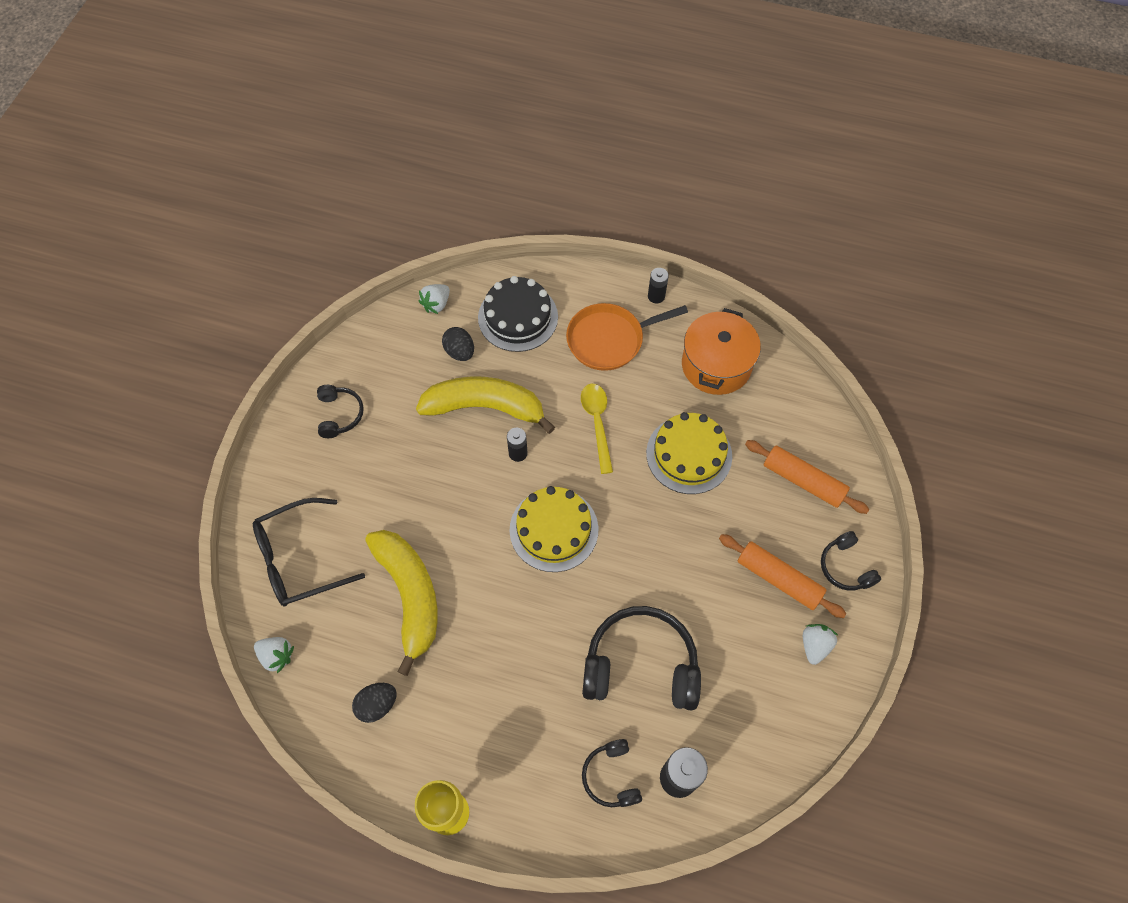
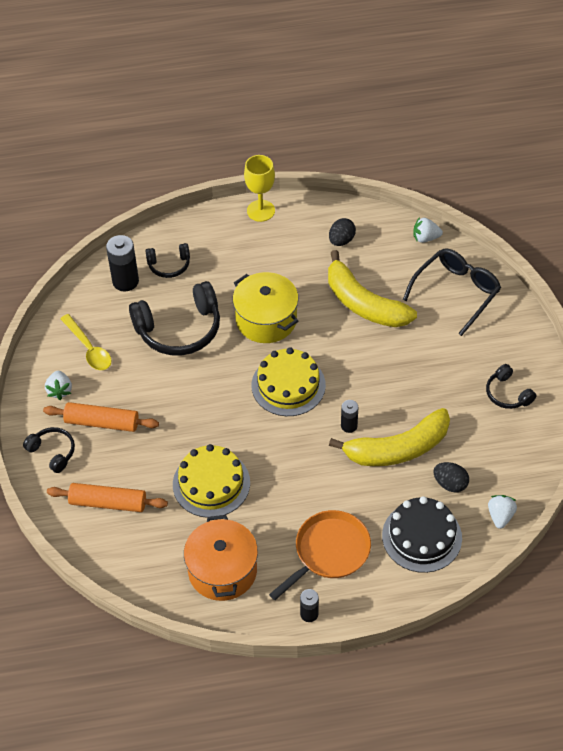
camera: 155 degrees right, 10 degrees down
yellow spoon [581,384,613,474] -> yellow spoon moved to [60,314,112,370]
black headphones [582,739,642,807] -> black headphones turned 120 degrees clockwise [146,243,190,278]
none -> yellow pot [233,272,298,343]

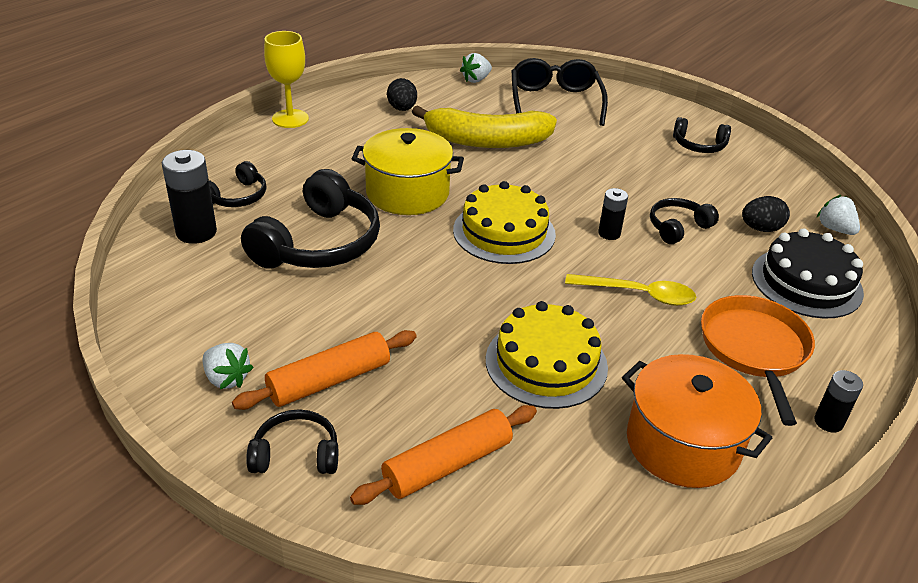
camera: 45 degrees left, 15 degrees down
yellow spoon [60,314,112,370] -> yellow spoon moved to [565,274,696,306]
yellow banana [329,408,450,466] -> black headphones [650,198,719,244]

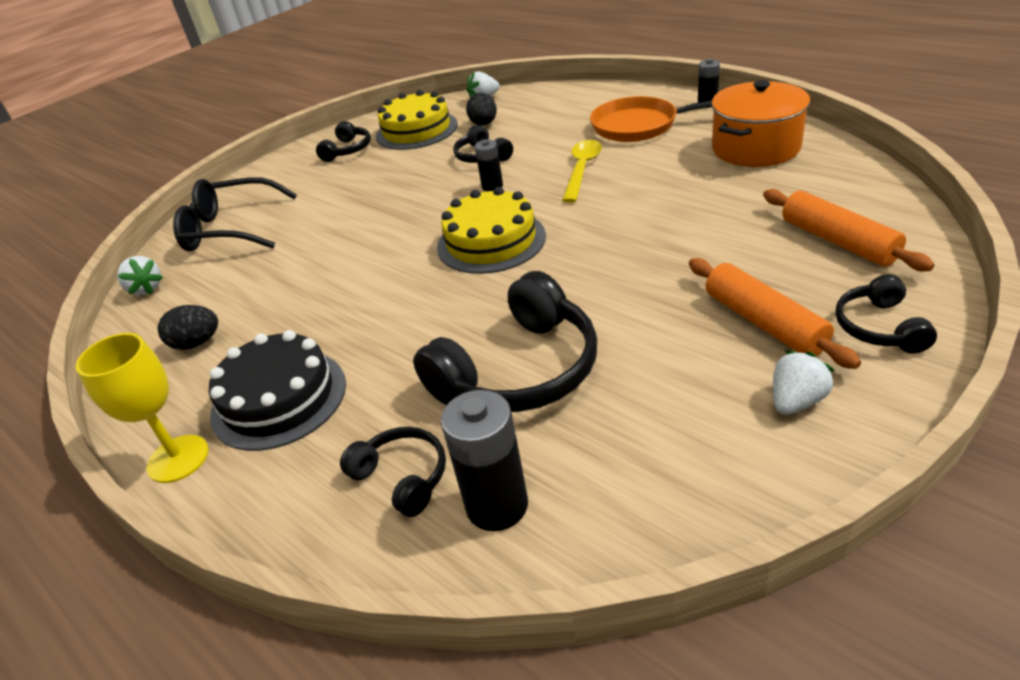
camera: 80 degrees left, 0 degrees up
black headphones [241,169,380,269] -> black headphones turned 105 degrees clockwise [413,271,597,412]
yellow pot [352,128,464,215] -> none
yellow banana [412,105,557,148] -> none
yellow cake [486,301,608,409] -> yellow cake moved to [376,90,458,150]
black cake [752,228,864,319] -> black cake moved to [209,330,346,451]

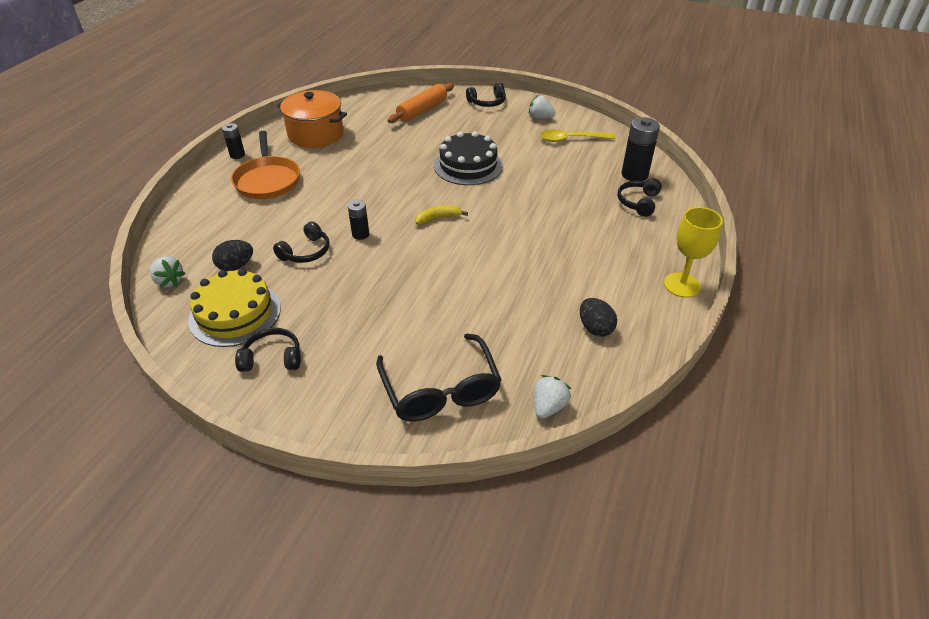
camera: 115 degrees left, 5 degrees up
black cake [209,330,346,451] -> black cake moved to [434,131,503,185]
black headphones [413,271,597,412] -> none
yellow cake [437,187,546,274] -> yellow banana [415,205,468,225]
yellow spoon [562,140,602,203] -> yellow spoon moved to [540,129,616,142]
orange rolling pin [689,258,861,369] -> none

